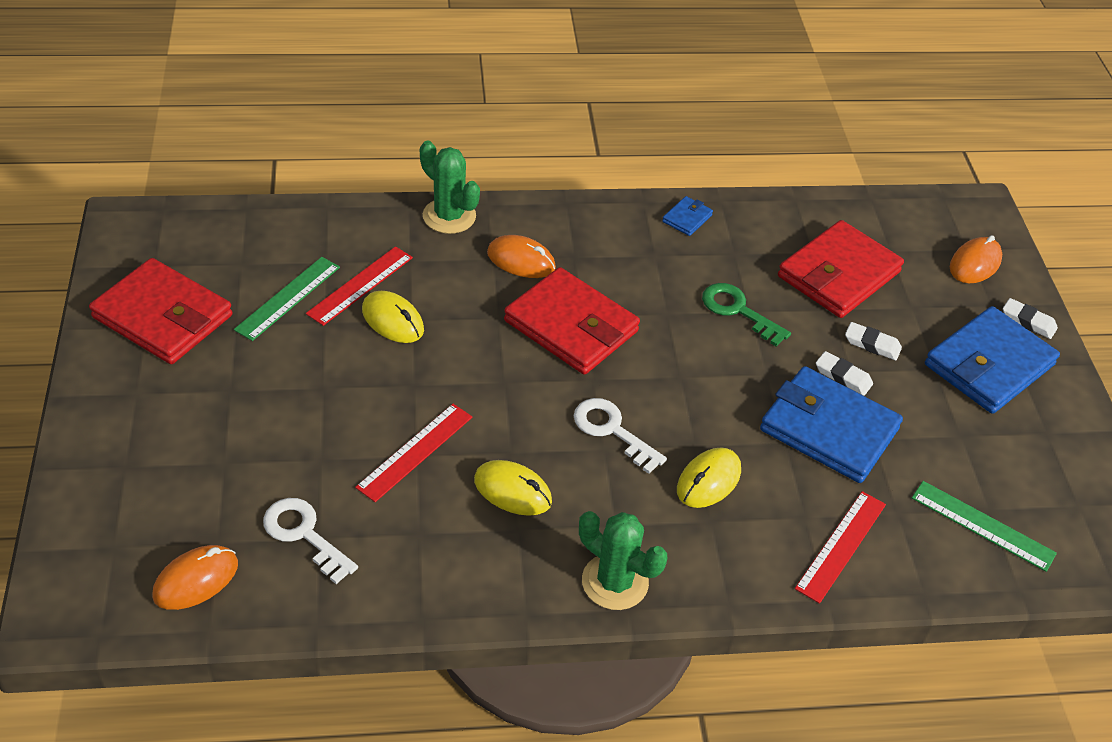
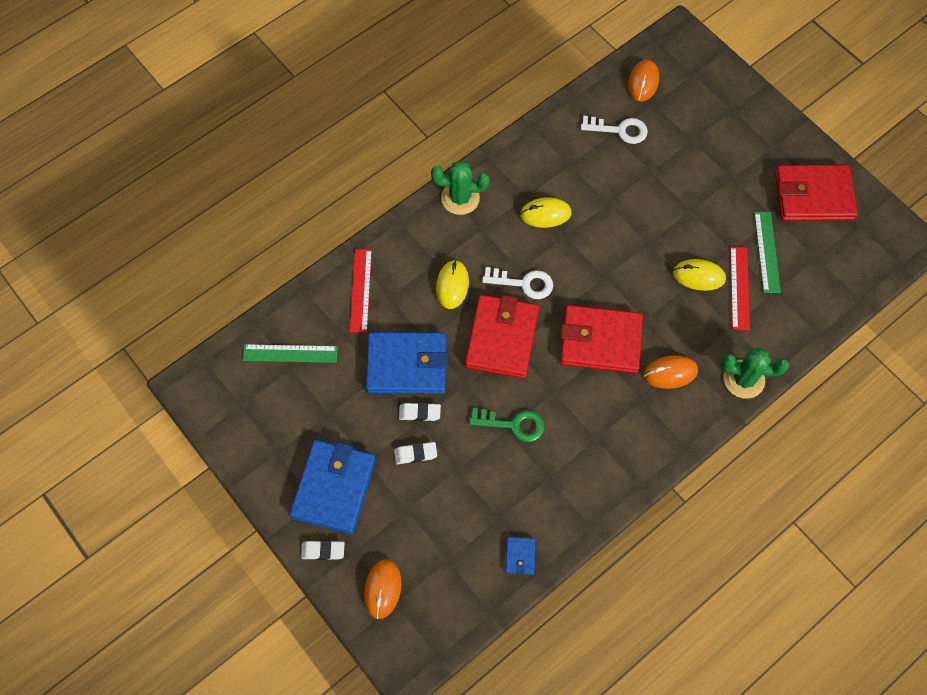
camera: 150 degrees right, 20 degrees up
red ruler [355,404,472,502] -> none
blue wallet [662,196,713,236] -> blue wallet moved to [506,537,535,575]
red wallet [778,220,904,318] -> red wallet moved to [465,295,539,378]

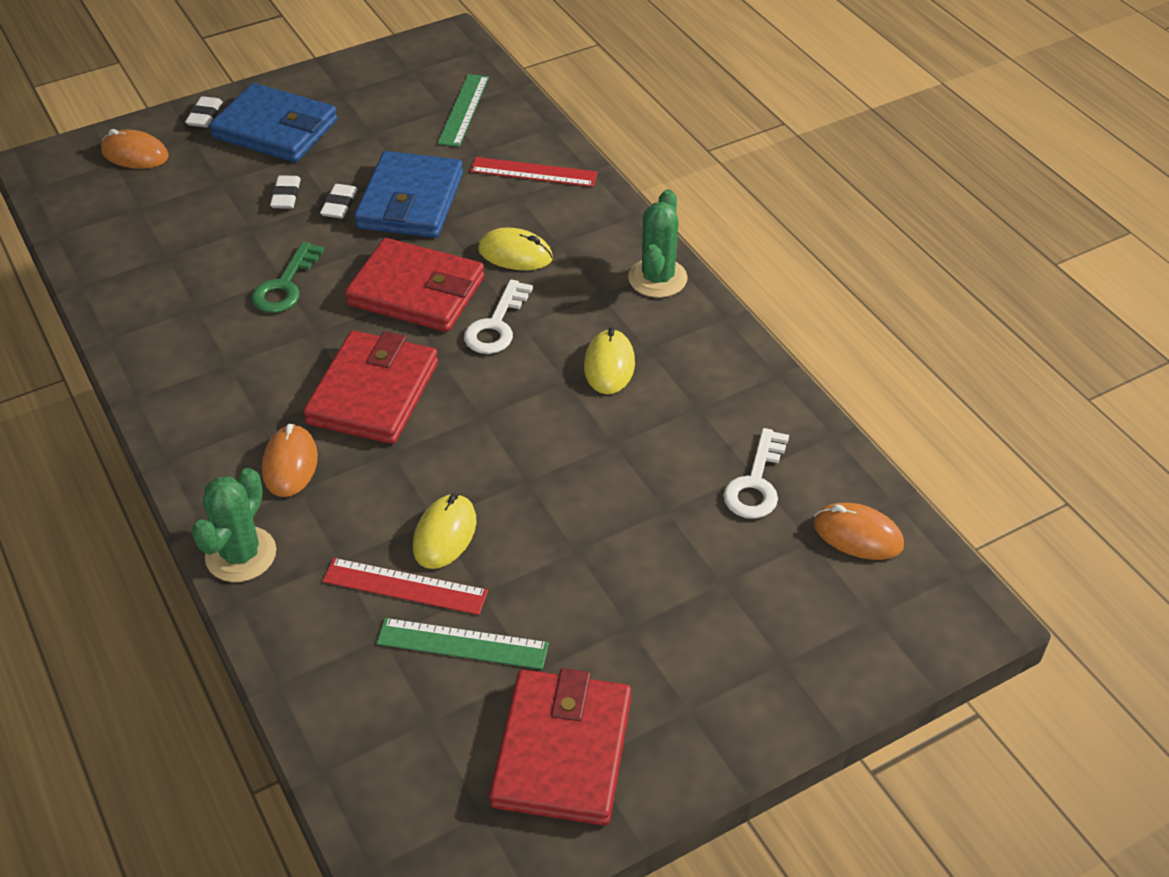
camera: 100 degrees right, 20 degrees down
blue wallet [506,537,535,575] -> none

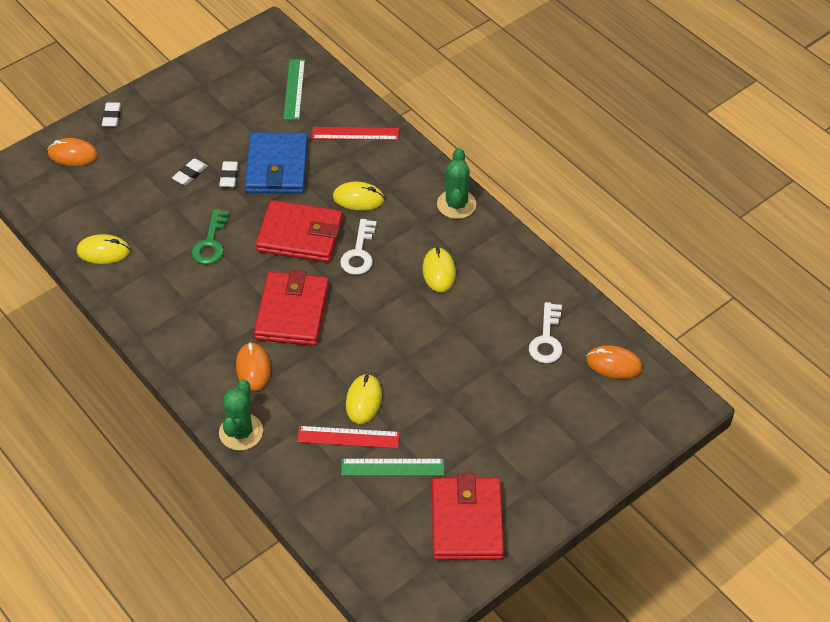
camera: 10 degrees left, 5 degrees up
blue wallet [209,83,338,162] -> none
white eraser [270,175,301,209] -> white eraser turned 45 degrees clockwise [172,159,208,185]
none -> yellow mouse [77,234,130,264]

